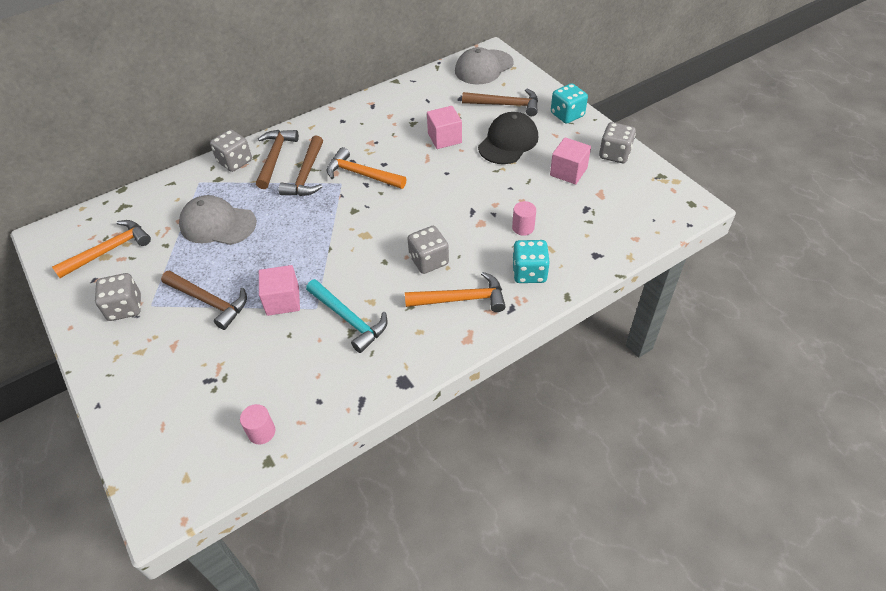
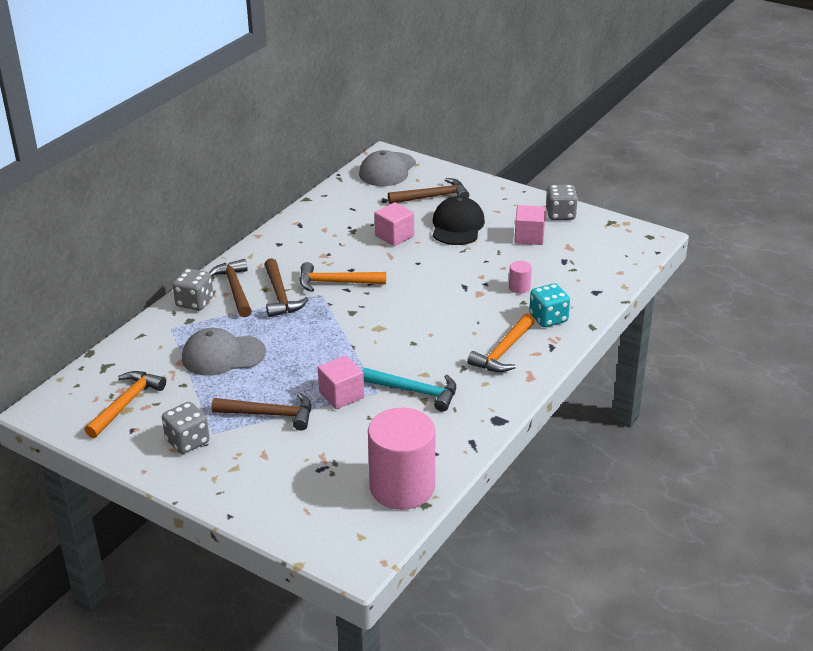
camera: 25 degrees left, 15 degrees down
pink cylinder [240,404,275,445] -> pink cylinder [368,408,435,510], size x2.48
orange hammer [405,272,506,312] -> orange hammer turned 150 degrees clockwise [467,313,535,372]
grey dice [407,226,449,274] -> none
turquoise dice [551,83,588,124] -> none

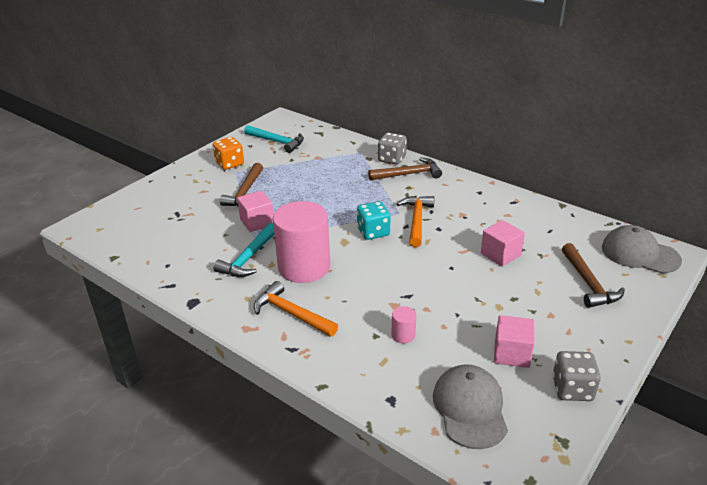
camera: 95 degrees right, 0 degrees up
orange hammer [84,371,166,438] -> turquoise hammer [244,125,304,153]
grey dice [162,402,210,454] -> orange dice [213,137,244,170]
grey cap [182,328,266,376] -> grey cap moved to [433,364,508,449]
brown hammer [264,258,309,317] -> none
pink cylinder [368,408,435,510] -> pink cylinder moved to [273,201,330,283]
black cap [433,196,485,245] -> none
turquoise dice [529,283,570,327] -> turquoise dice moved to [357,201,390,240]

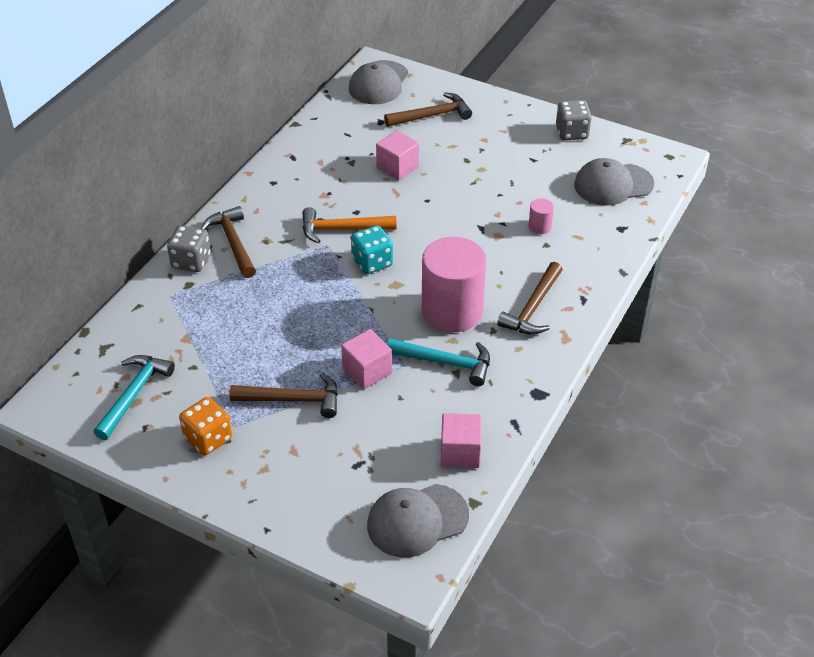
camera: 100 degrees left, 10 degrees up
orange hammer [254,281,338,337] -> brown hammer [497,262,563,335]
pink cube [494,315,535,368] -> pink cube moved to [441,413,481,468]
none -> grey cap [367,484,469,557]

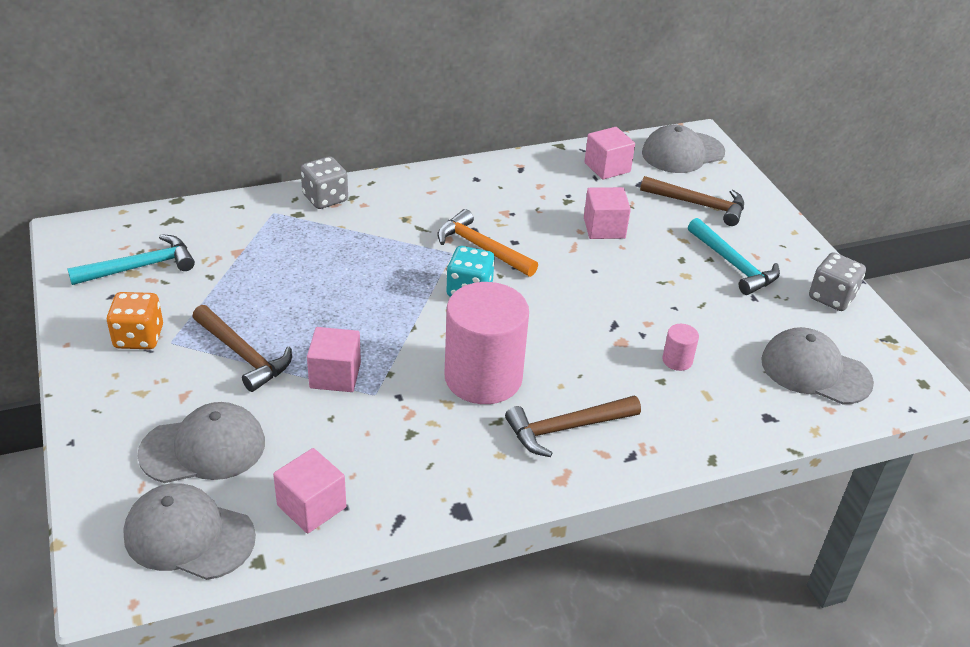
camera: 40 degrees right, 5 degrees down
brown hammer [200,206,256,278] -> none
turquoise hammer [387,338,490,386] -> turquoise hammer moved to [688,218,780,295]
none -> grey cap [137,402,265,483]
none -> pink cube [584,127,635,180]

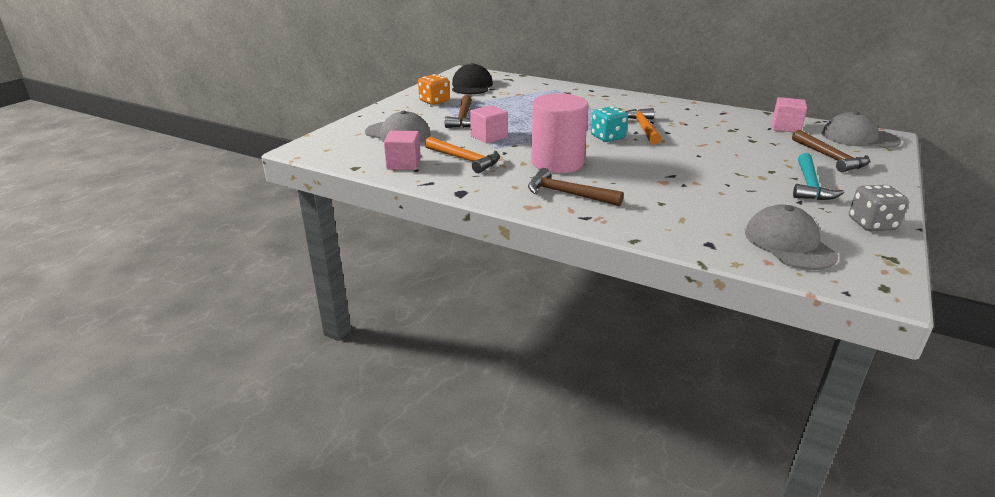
camera: 50 degrees right, 10 degrees down
turquoise hammer [67,234,195,285] -> black cap [452,63,493,94]
grey cap [123,483,256,580] -> none
grey dice [301,156,348,209] -> none
pink cube [584,187,631,239] -> none
pink cylinder [662,324,699,371] -> none
none -> orange hammer [425,137,500,173]

